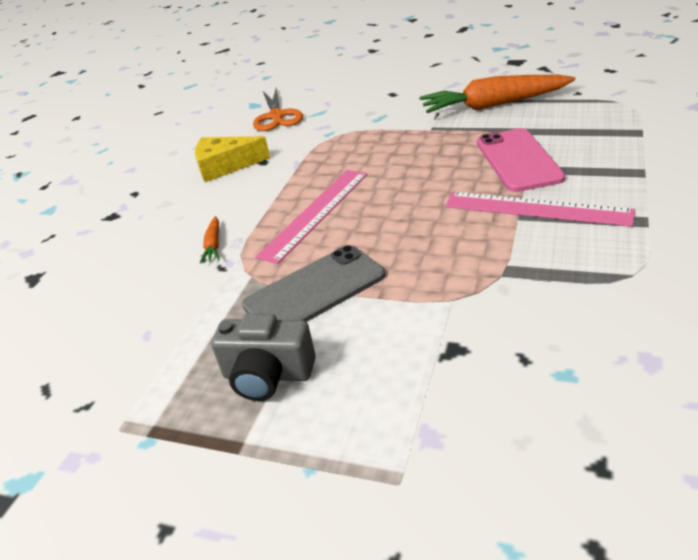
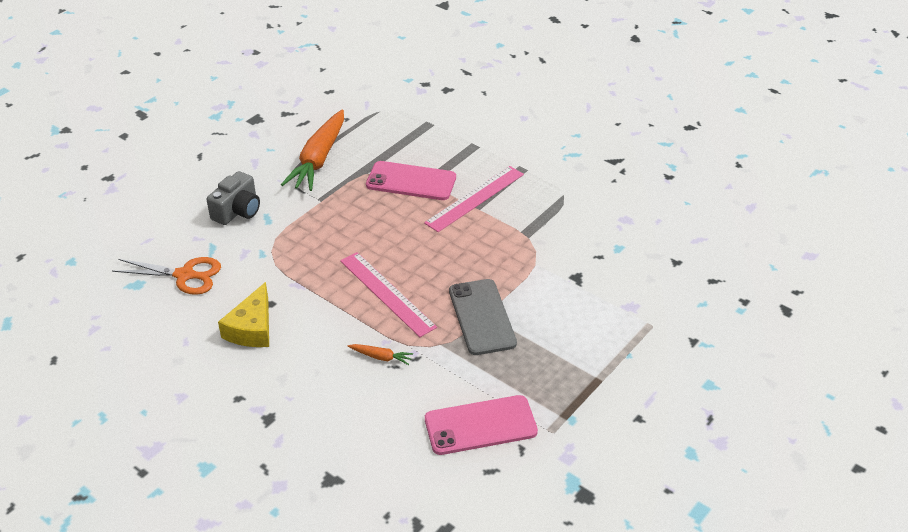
camera: 75 degrees left, 5 degrees up
grey camera [211,314,316,401] -> grey camera moved to [206,171,260,225]
none -> pink phone [425,395,538,455]

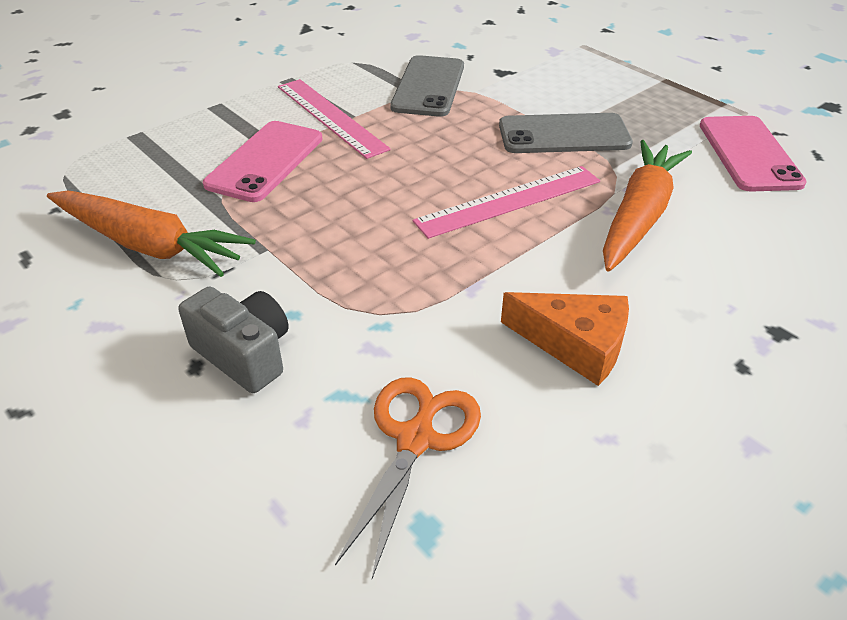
camera: 80 degrees left, 0 degrees up
yellow cheese [218,282,269,347] -> orange cheese [501,292,629,386]
orange carrot [348,344,413,365] -> orange carrot [603,140,692,272], size x2.39
none -> grey phone [390,55,464,117]

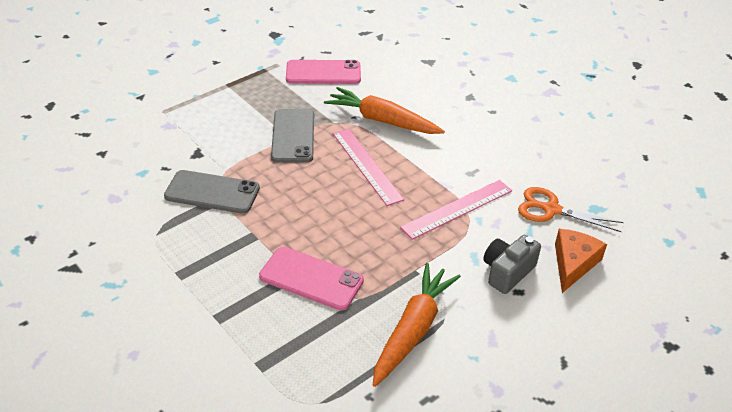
camera: 90 degrees left, 0 degrees up
pink ruler [278,79,391,159] -> pink ruler moved to [400,180,512,240]
orange cheese [501,292,629,386] -> orange cheese moved to [555,229,607,293]

